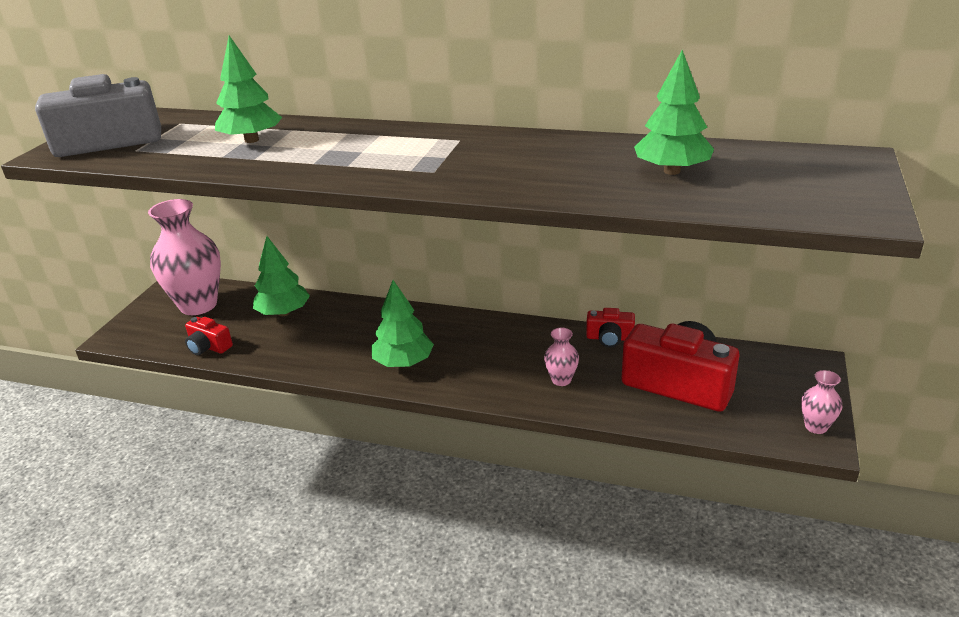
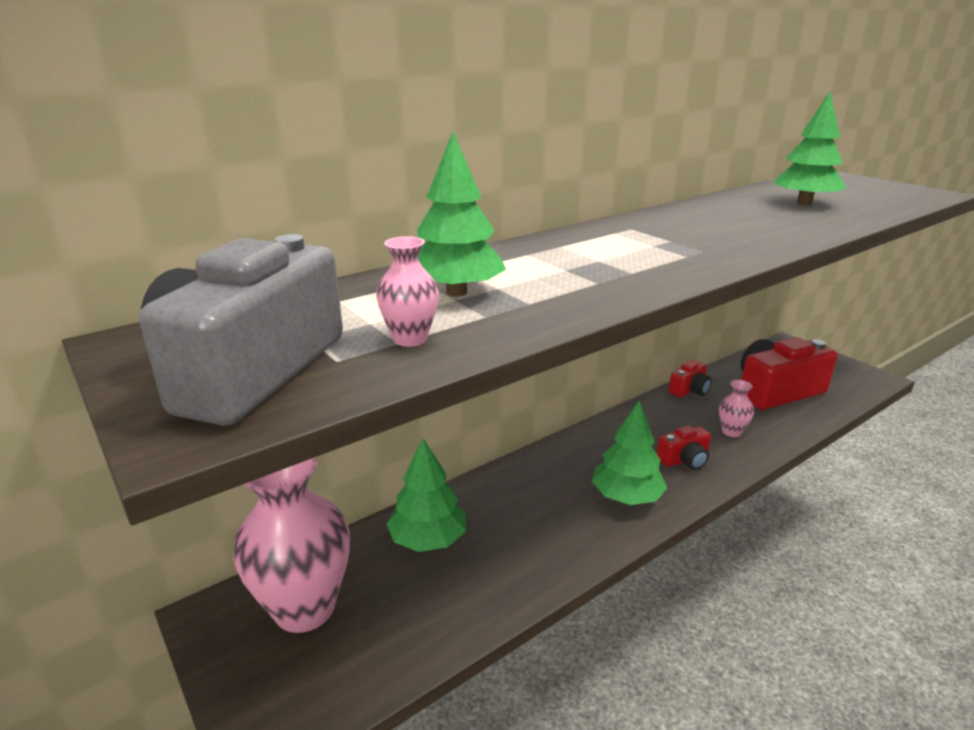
camera: 55 degrees left, 5 degrees down
red camera [185,317,233,355] -> red camera moved to [657,426,711,470]
pink vase [801,370,842,434] -> pink vase moved to [376,236,439,347]

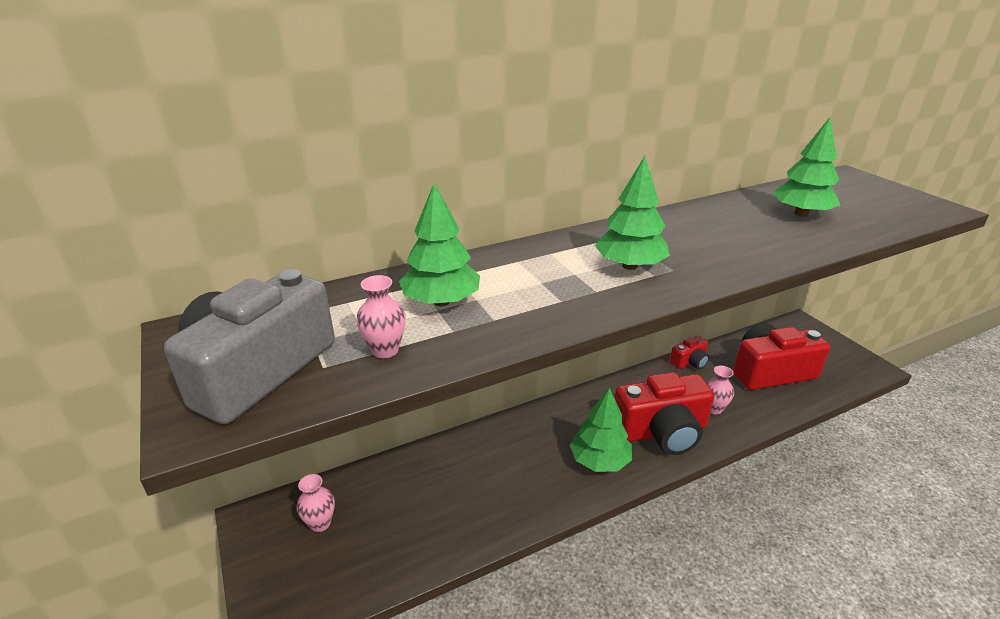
camera: 10 degrees right, 5 degrees up
pink vase [233,457,350,633] -> pink vase [297,474,335,532], size x0.44
green tree [387,438,466,552] -> green tree moved to [595,156,670,270]
red camera [657,426,711,470] -> red camera [615,372,714,455], size x2.06

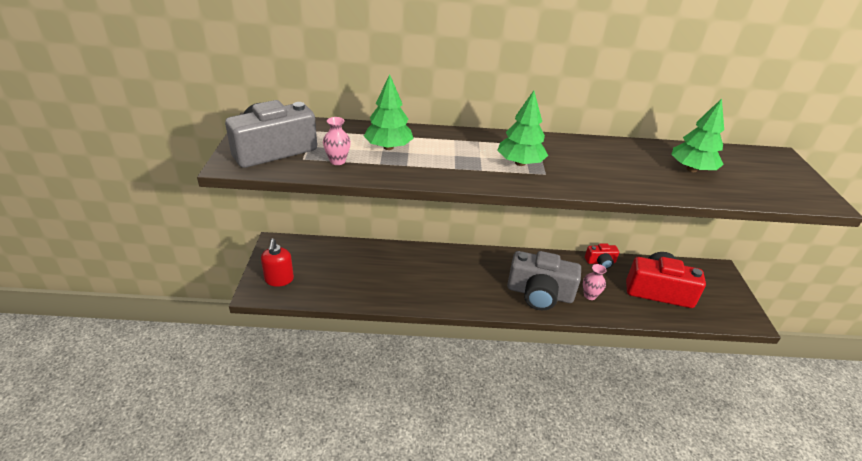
camera: 25 degrees right, 5 degrees up
pink vase [297,474,335,532] -> none
green tree [570,387,632,472] -> none
red camera [615,372,714,455] -> grey camera [507,251,581,310]
none -> red soap dispenser [261,238,294,287]

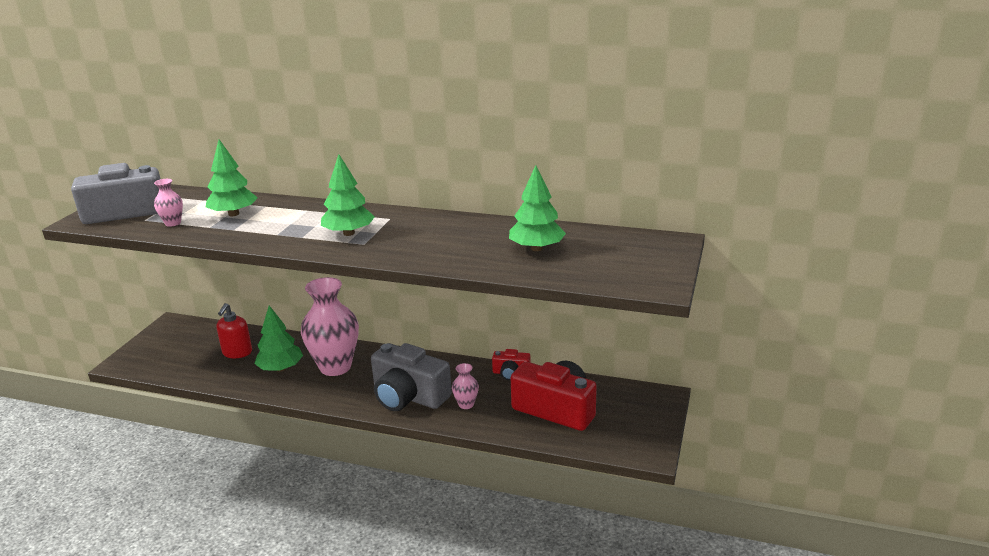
camera: 20 degrees right, 10 degrees down
red soap dispenser [261,238,294,287] -> red soap dispenser moved to [217,303,252,358]
none -> green tree [255,305,303,372]
none -> pink vase [301,277,359,376]

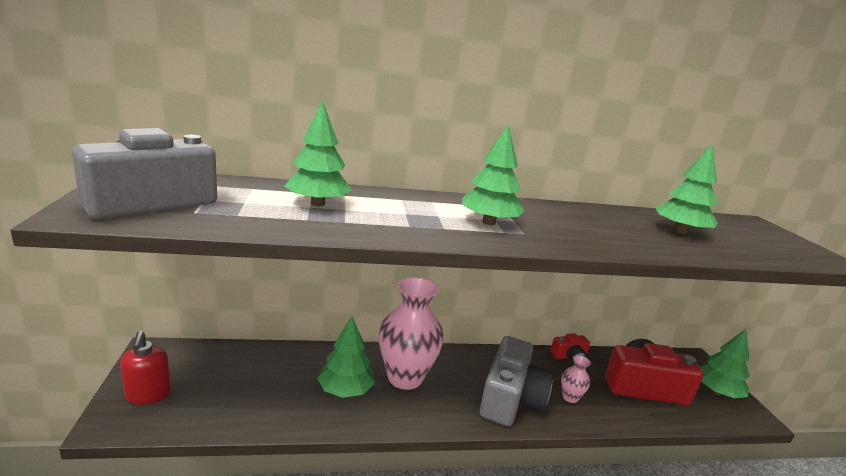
camera: 30 degrees left, 5 degrees down
pink vase [154,179,183,227] -> none
red soap dispenser [217,303,252,358] -> red soap dispenser moved to [120,331,171,405]
grey camera [371,343,452,411] -> grey camera turned 75 degrees counterclockwise [480,336,553,427]
none -> green tree [700,329,750,398]

